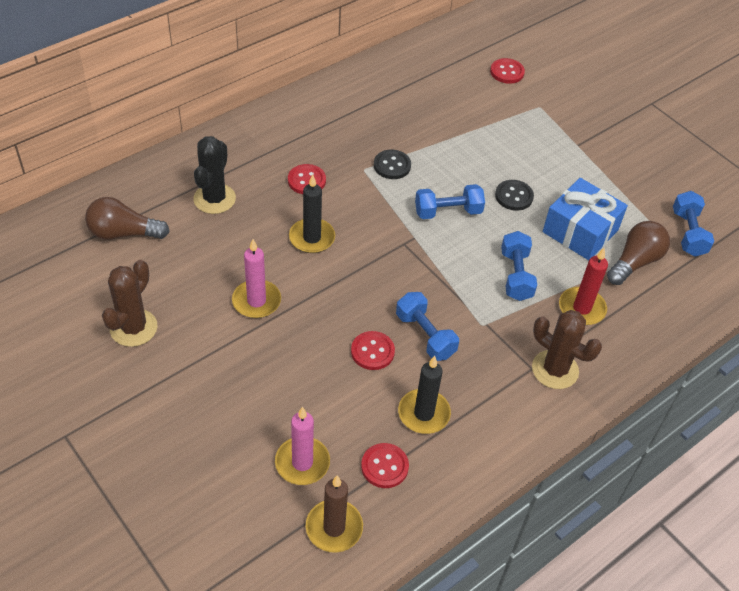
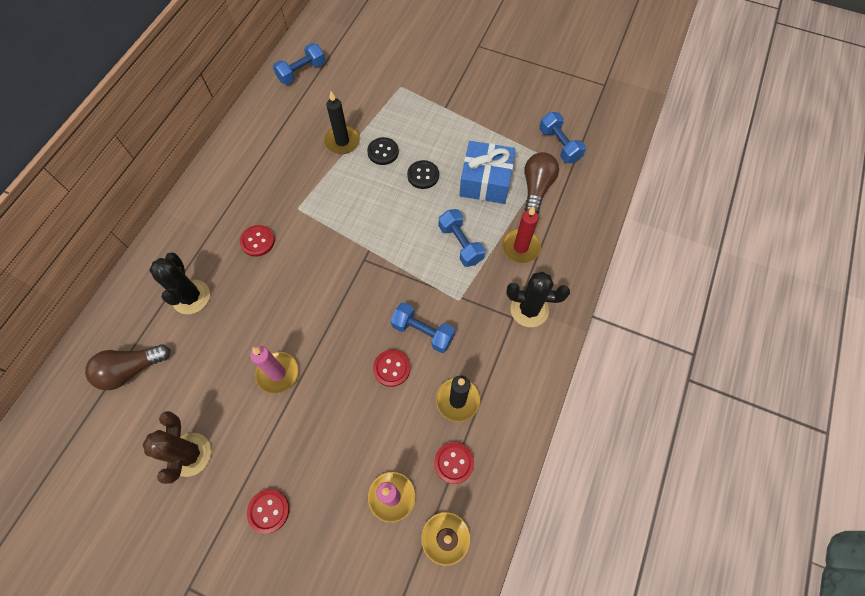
camera: 25 degrees left, 15 degrees up
black candle [289,175,335,253] -> black candle moved to [324,91,360,154]
black button [374,150,411,179] -> black button moved to [367,137,399,165]
blue dumbbell [415,184,485,219] -> blue dumbbell moved to [273,43,325,85]
red button [490,58,525,84] -> red button moved to [247,489,290,534]
brown cactus [532,310,602,389] -> black cactus [506,271,570,327]

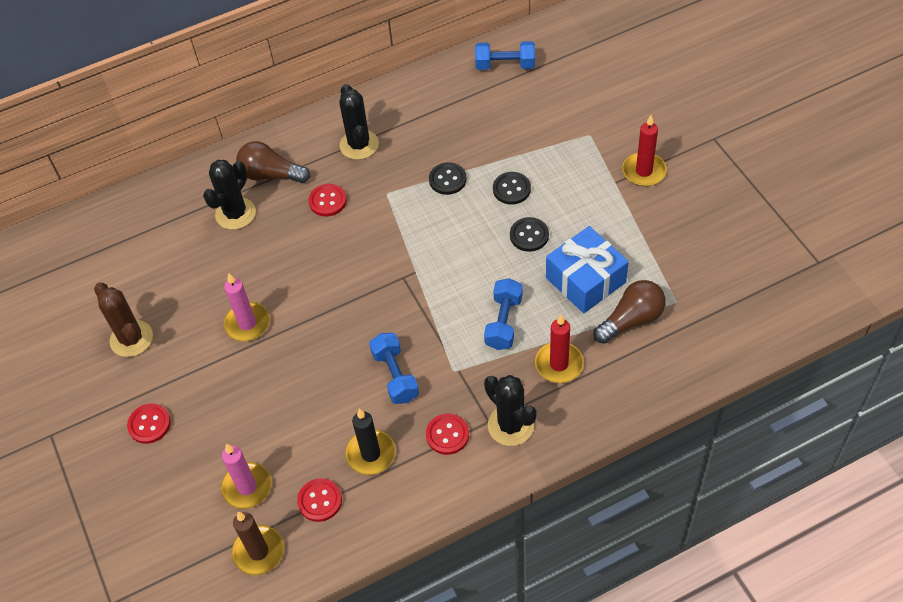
camera: 45 degrees right, 10 degrees down
brown light bulb [85,344,170,390] -> brown light bulb moved to [236,141,310,183]
brown cactus [142,411,211,484] -> brown cactus turned 75 degrees counterclockwise [94,282,153,357]
black candle [324,91,360,154] -> none
red button [373,350,410,387] -> red button moved to [426,414,469,455]
blue dumbbell [539,112,586,163] -> none
none -> black cactus [339,84,379,160]
none -> black button [429,162,467,195]
none -> red candle [622,115,667,186]

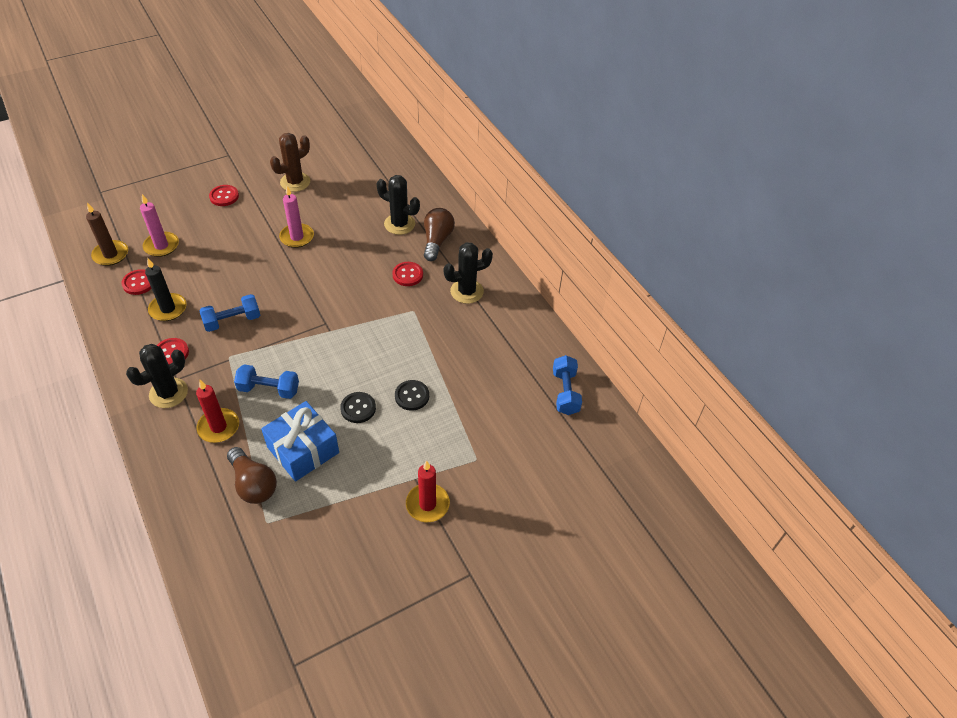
camera: 80 degrees right, 5 degrees down
black button [429,162,467,195] -> none

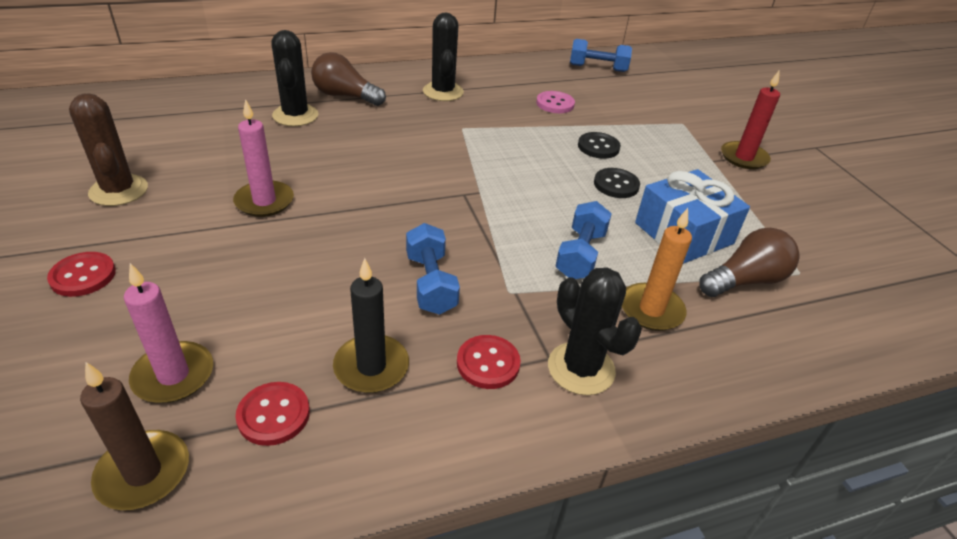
camera: 80 degrees left, 10 degrees down
red candle [196,380,239,443] -> orange candle [622,208,692,331]
black cactus [376,175,420,235] -> black cactus turned 45 degrees counterclockwise [271,30,318,126]
red button [392,262,423,286] -> none
none -> pink button [536,91,575,113]

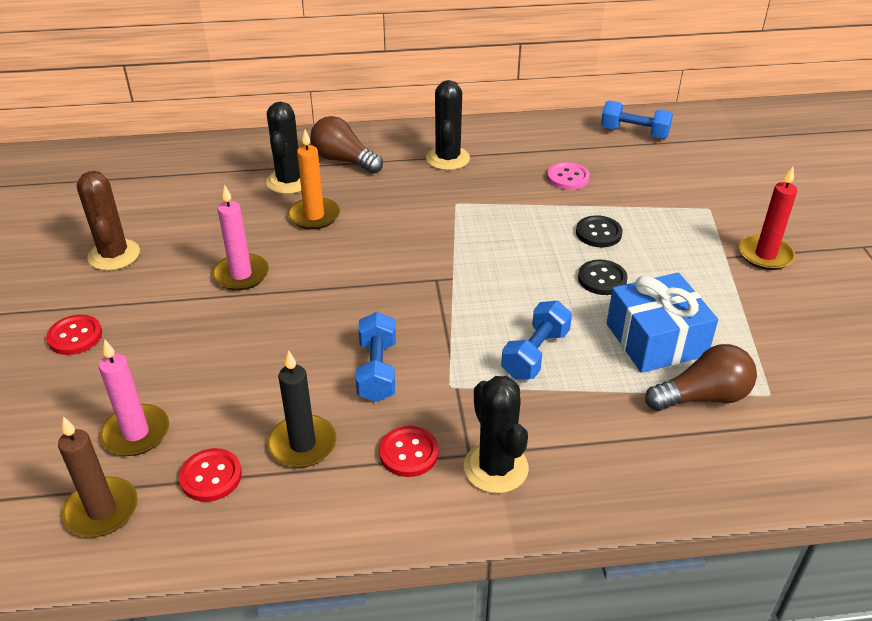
camera: 15 degrees right, 0 degrees up
orange candle [622,208,692,331] -> orange candle moved to [288,130,340,230]

